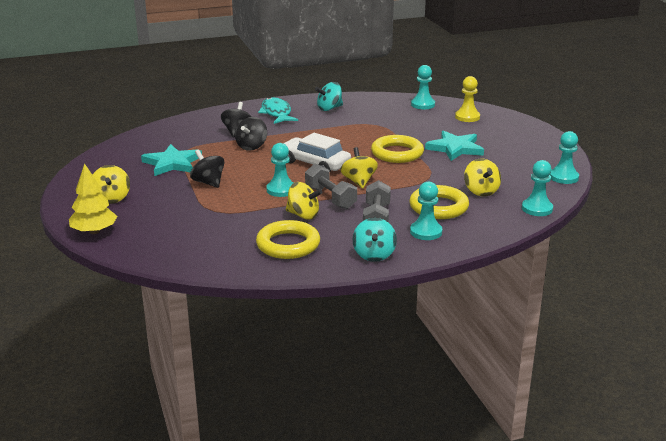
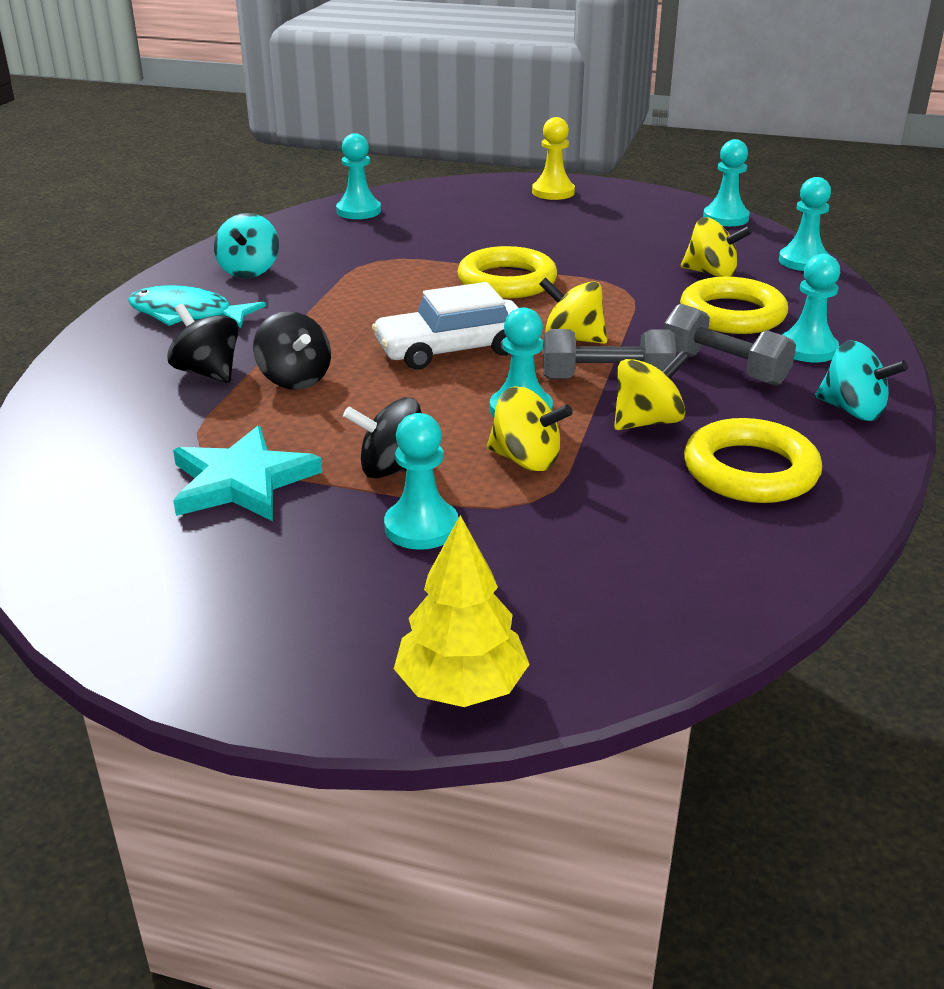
camera: 55 degrees left, 5 degrees up
yellow spinning top [93,165,130,204] -> yellow spinning top moved to [487,386,573,471]
turquoise star [425,131,484,161] -> none
yellow pawn [455,76,480,122] -> yellow pawn moved to [532,117,575,200]
none -> turquoise pawn [384,413,458,550]

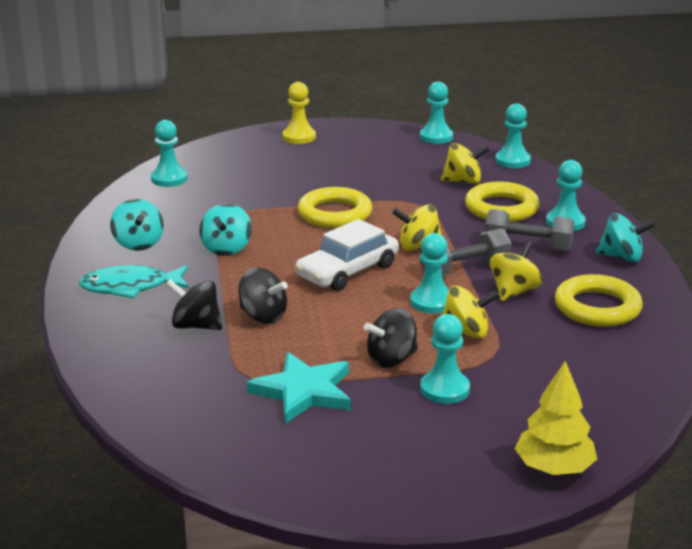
camera: 25 degrees left, 5 degrees down
none -> turquoise spinning top [199,203,252,256]

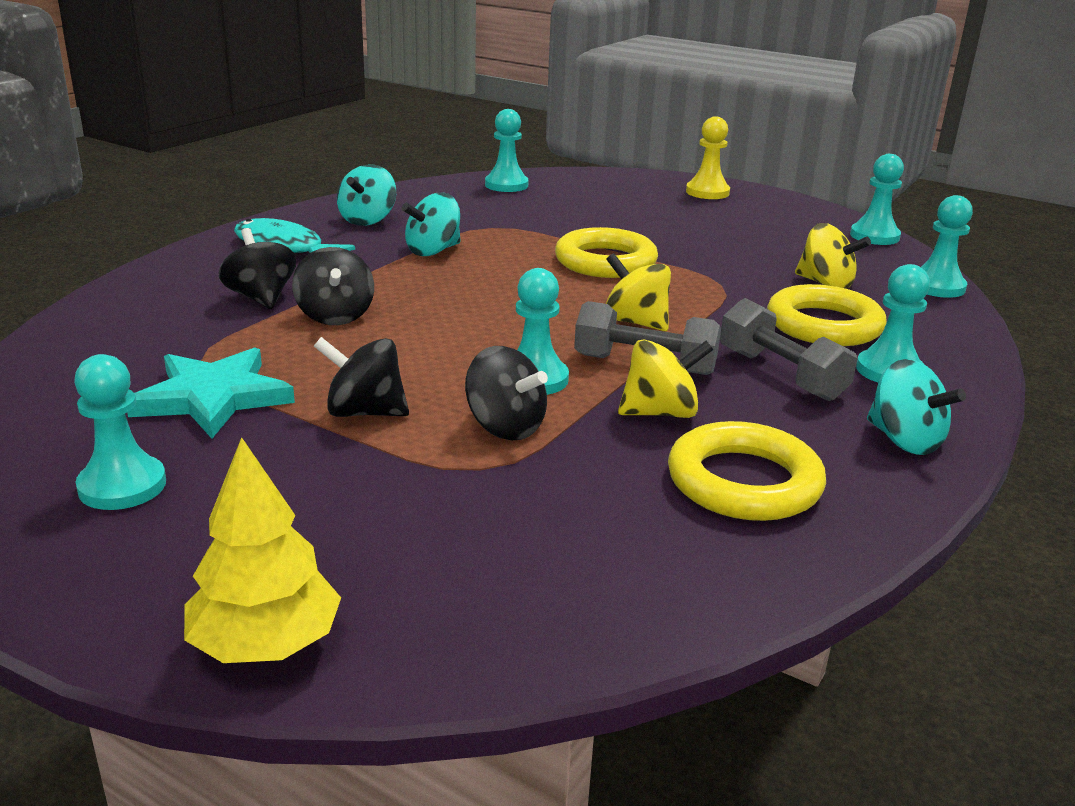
camera: 40 degrees right, 0 degrees up
white car [295,219,399,291] -> none
turquoise pawn [420,314,470,404] -> turquoise pawn moved to [74,354,166,510]
yellow spinning top [442,286,499,339] -> black spinning top [465,346,548,440]

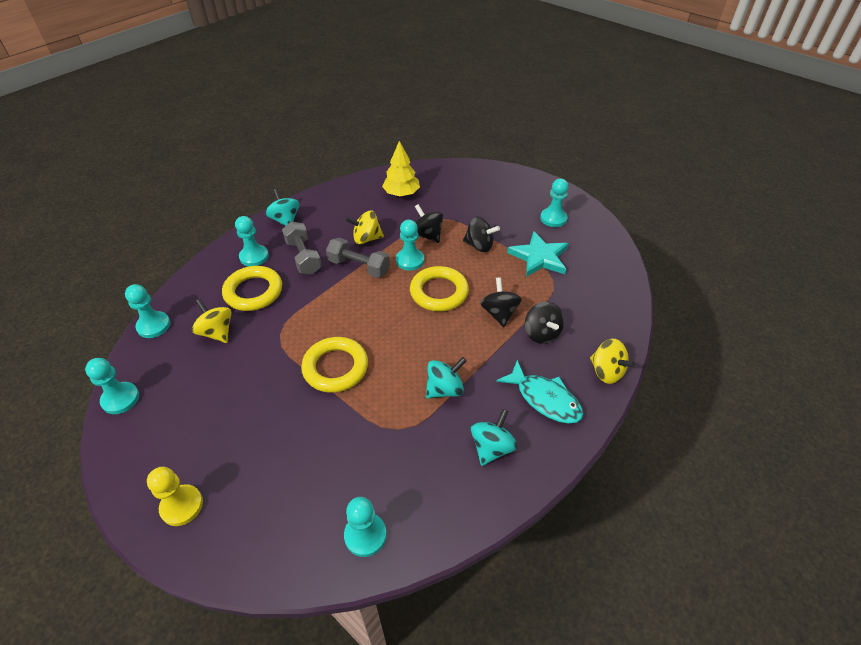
camera: 170 degrees left, 20 degrees up
yellow tree [184,437,341,663] -> yellow tree moved to [382,141,420,196]
yellow spinning top [606,253,671,331] -> yellow spinning top moved to [590,339,635,384]
yellow ring [668,421,826,521] -> yellow ring moved to [410,266,469,311]

